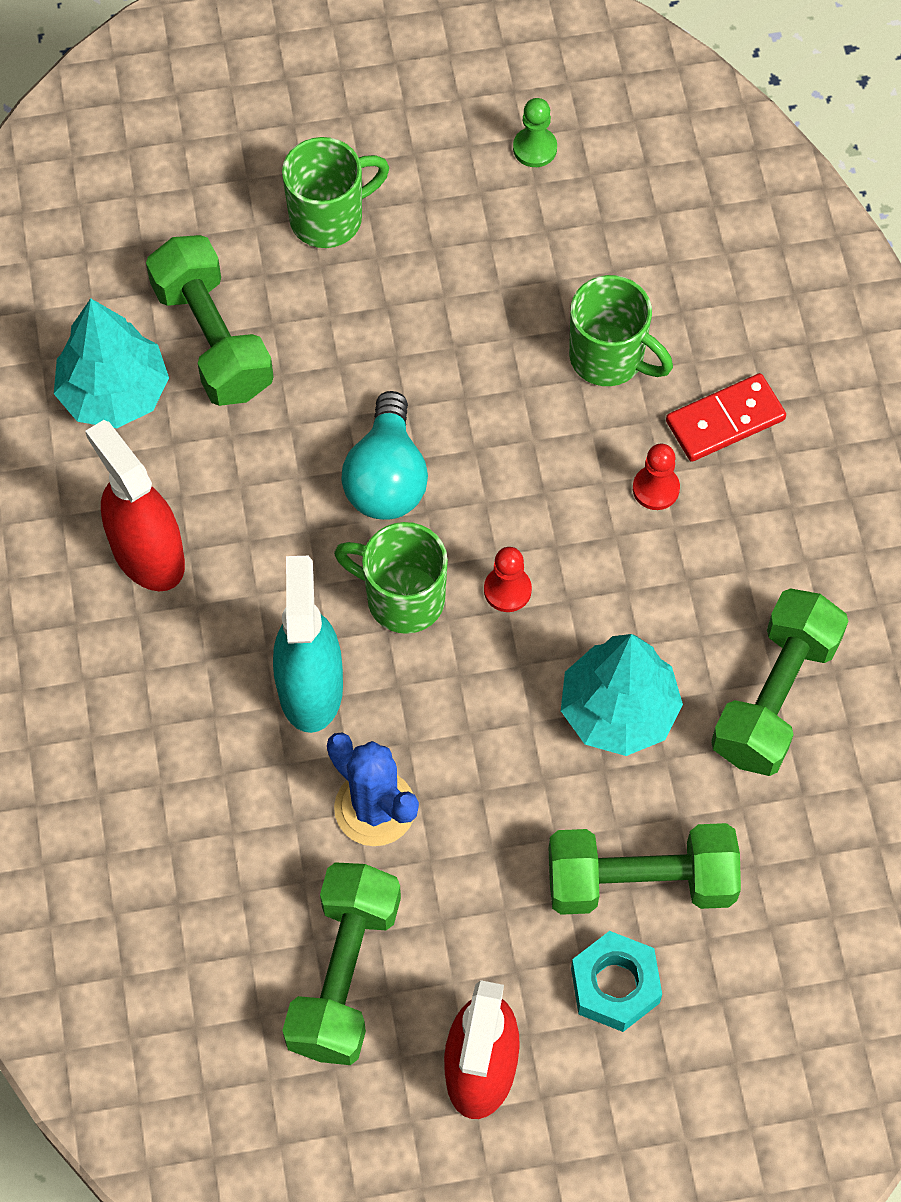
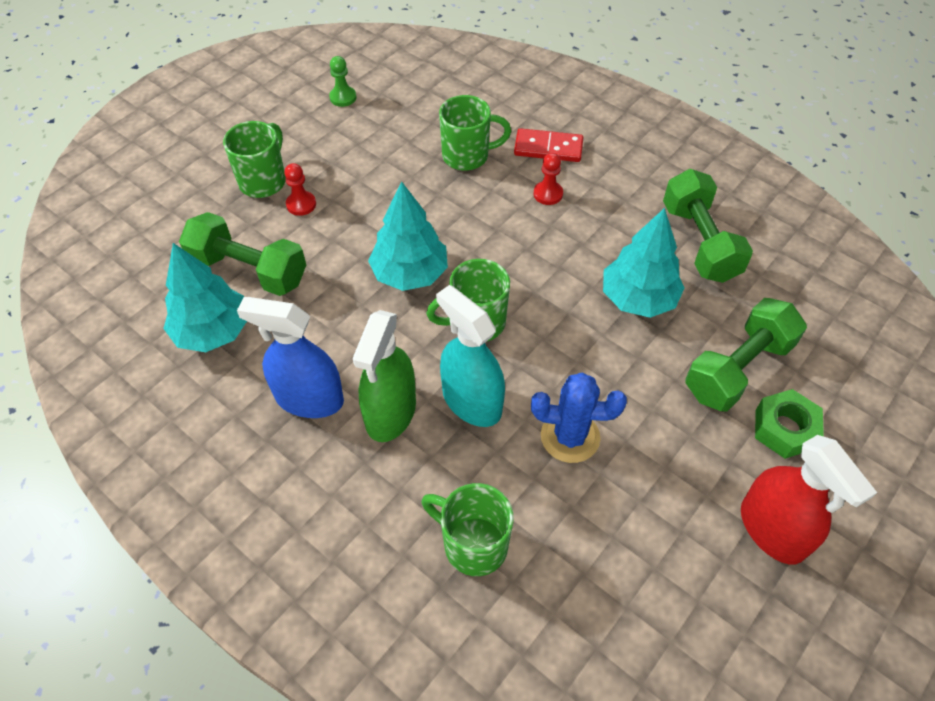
camera: 40 degrees left, 10 degrees down
red spray bottle [85,420,185,591] -> blue spray bottle [237,297,344,418]
green dumbbell [282,862,401,1065] -> none
turquoise light bulb [341,391,428,520] -> turquoise tree [368,181,448,291]
red pawn [484,547,532,612] -> red pawn moved to [284,163,316,216]
turquoise nut [571,931,662,1032] -> green nut [755,389,824,459]
red domino [666,373,786,462] -> red domino turned 75 degrees clockwise [514,128,583,162]
none -> green spray bottle [353,310,416,442]
none -> green mug [422,483,514,576]

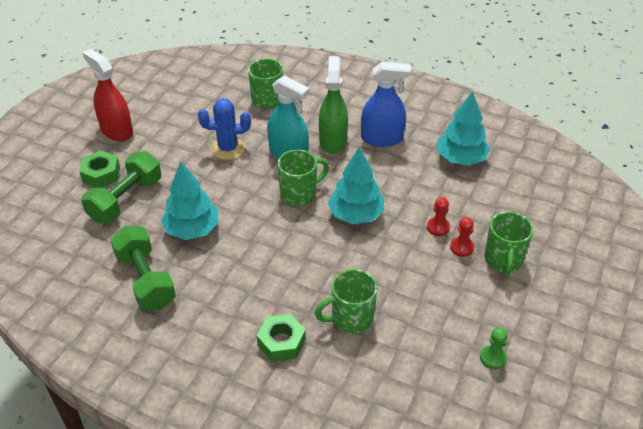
camera: 165 degrees right, 10 degrees down
green dumbbell [179,212,306,296] -> none
red domino [514,128,583,162] -> green nut [257,314,306,362]
red pawn [534,153,563,205] -> red pawn moved to [427,197,450,236]

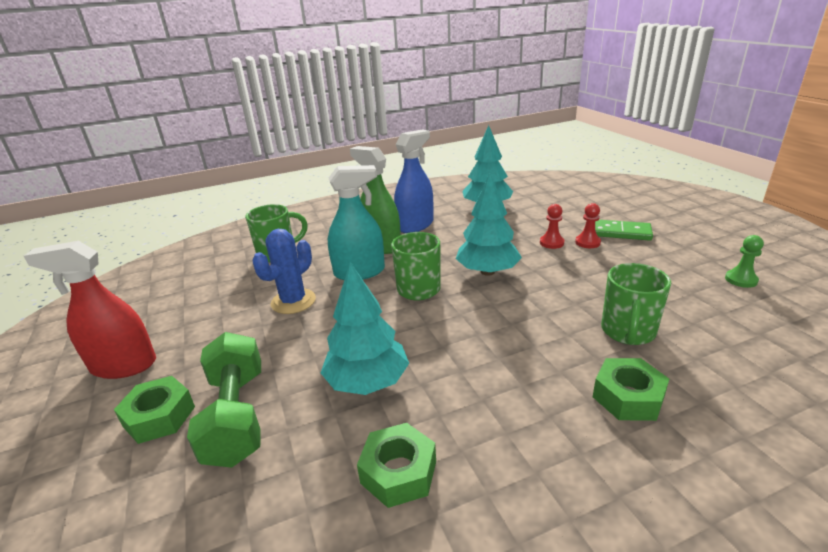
camera: 45 degrees left, 15 degrees down
green dumbbell [110,226,176,311] -> green nut [357,423,436,508]
green mug [484,211,533,276] -> green domino [595,220,653,241]

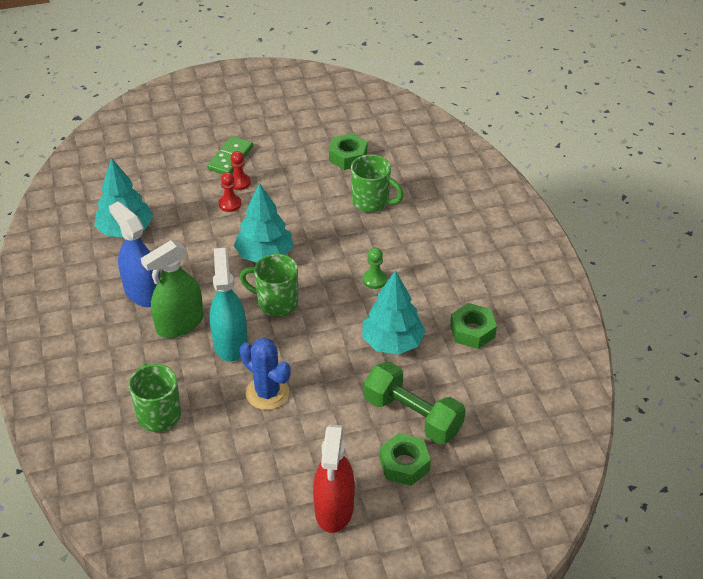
camera: 85 degrees left, 15 degrees up
green dumbbell [187,332,261,468] -> green dumbbell turned 45 degrees clockwise [364,362,466,444]
green nut [593,358,669,421] -> green nut moved to [329,133,367,170]
green pawn [725,235,764,288] -> green pawn moved to [363,248,387,289]

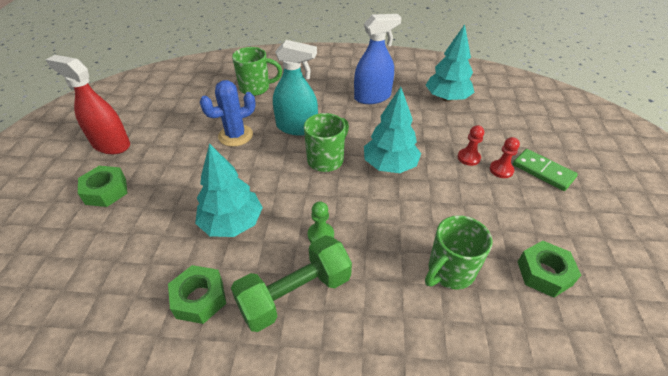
camera: 110 degrees right, 0 degrees up
green spray bottle [141,240,203,338] -> none
green dumbbell [364,362,466,444] -> green dumbbell moved to [231,235,352,332]

